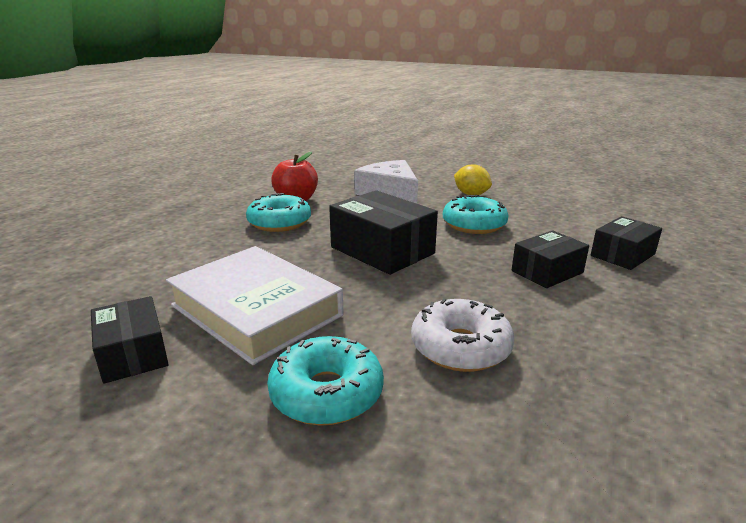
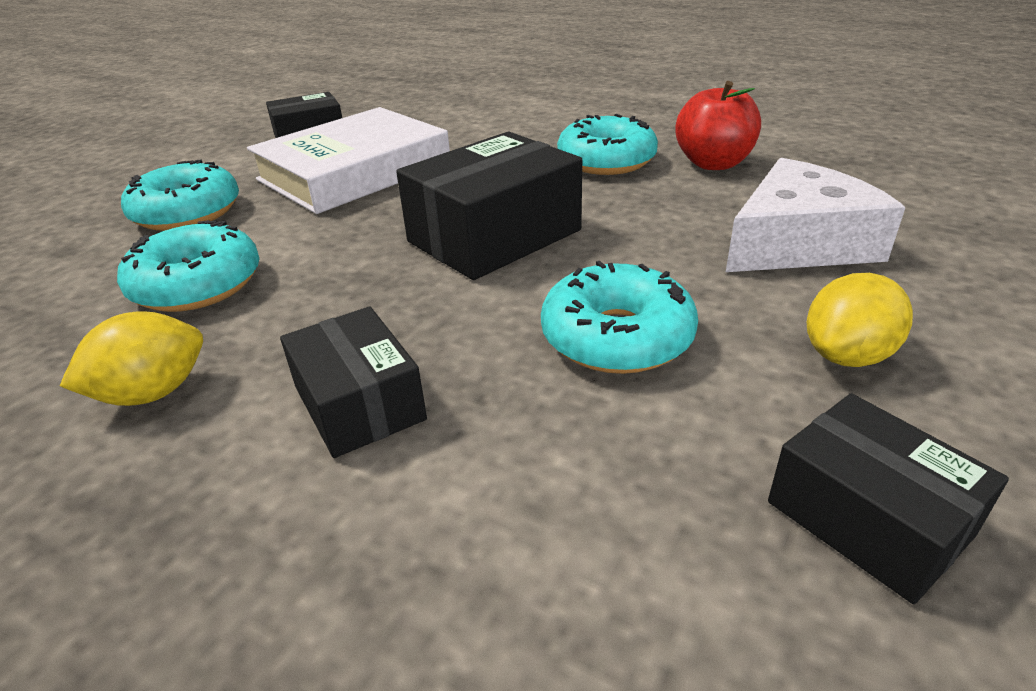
camera: 95 degrees right, 10 degrees up
white donut [411,299,514,372] -> turquoise donut [117,220,260,312]
black box [591,216,662,270] -> black box moved to [768,393,1009,604]
none -> yellow lemon [60,311,203,406]

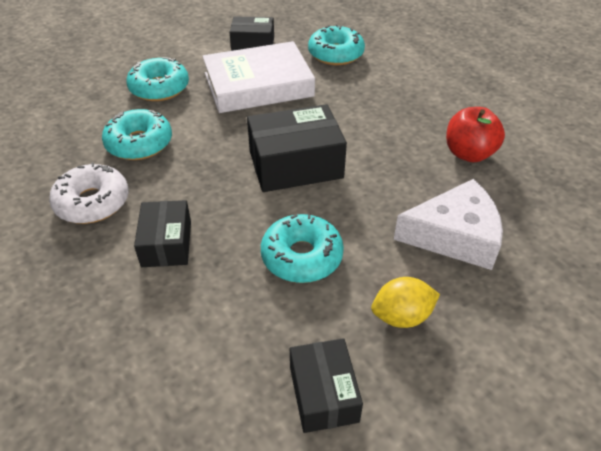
camera: 25 degrees right, 10 degrees up
yellow lemon [60,311,203,406] -> white donut [49,162,129,224]
turquoise donut [557,114,658,175] -> turquoise donut moved to [308,24,365,65]

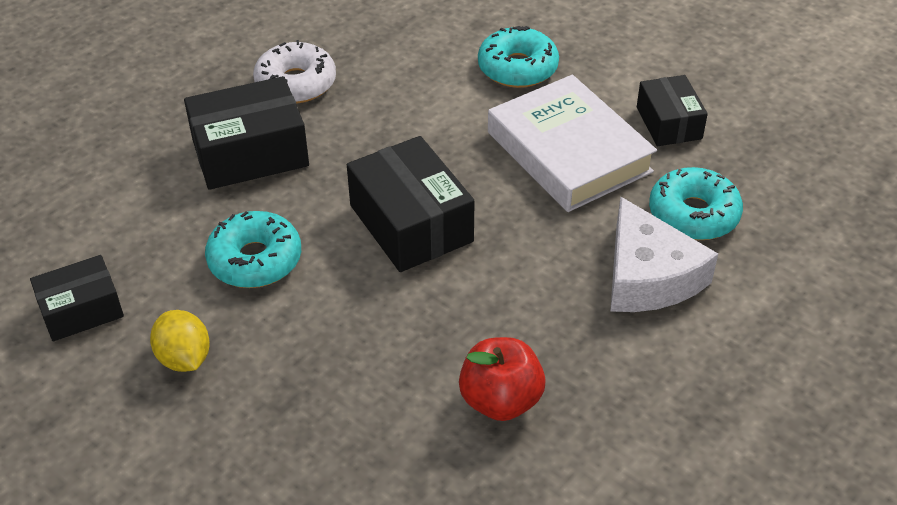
camera: 75 degrees right, 0 degrees up
turquoise donut [102,109,172,160] -> none
black box [134,200,191,267] -> black box [184,76,309,190], size x1.60
white cheese [394,179,503,270] -> white cheese moved to [611,197,718,312]

